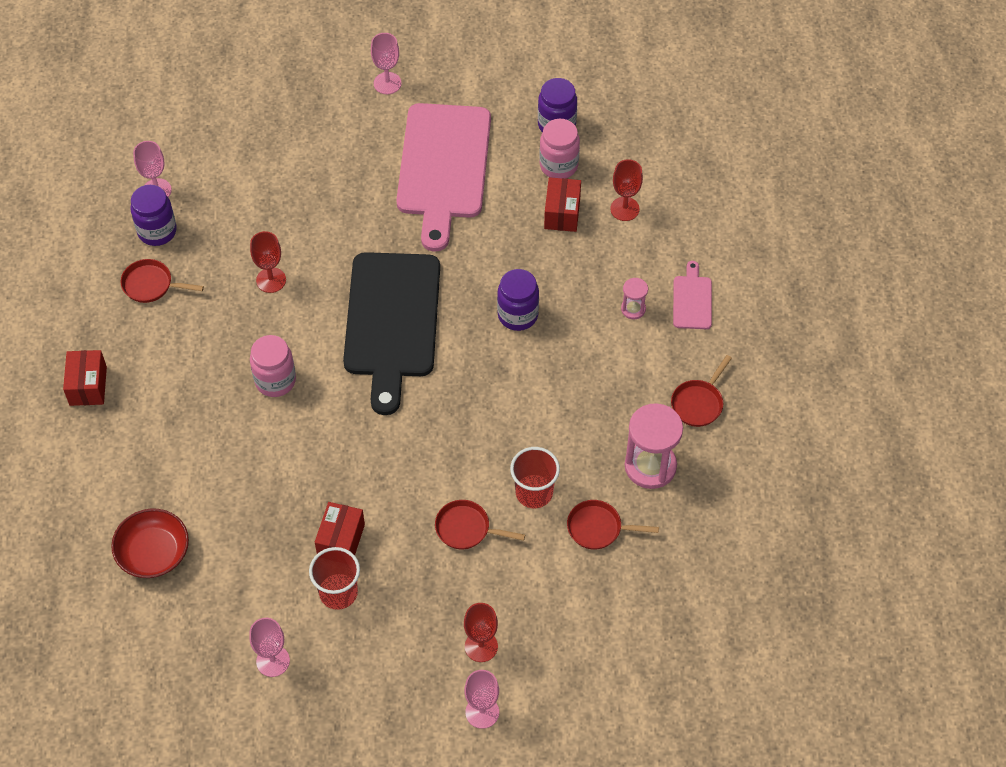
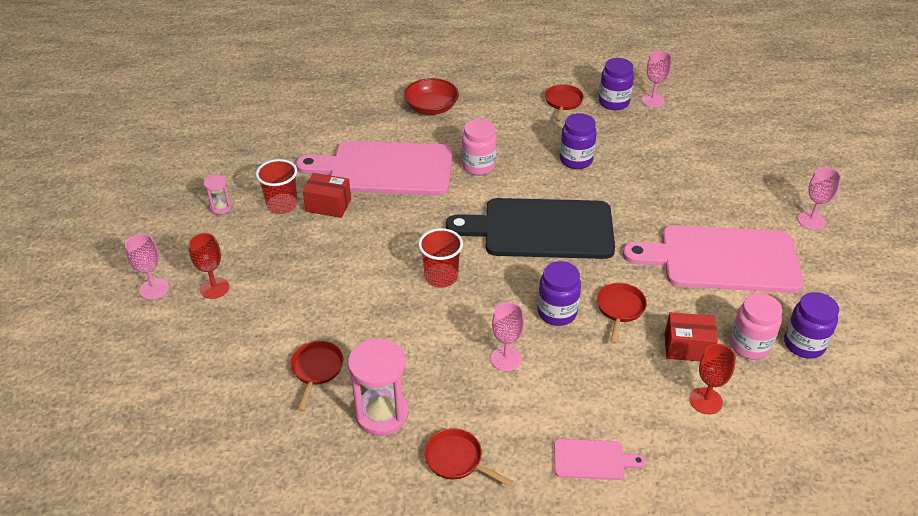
camera: 90 degrees right, 15 degrees down
red box [63,350,107,406] -> none
red bowl [111,509,189,578] -> red bowl moved to [404,78,459,115]
pink goblet [249,618,290,677] -> pink goblet moved to [491,302,524,371]
red goblet [250,231,286,293] -> purple jar [560,113,597,169]
red pan [435,500,525,549] -> red pan moved to [597,283,647,344]
red cup [510,447,560,508] -> red cup moved to [418,228,463,288]
pink hourglass [621,278,648,319] -> pink hourglass moved to [204,175,232,215]
none -> pink cutting board [296,141,452,195]

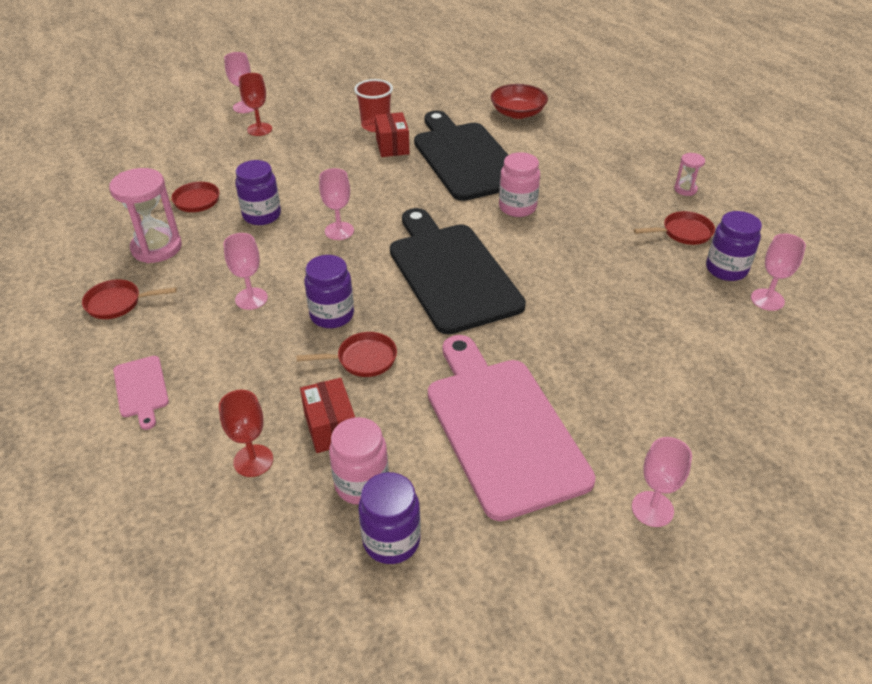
camera: 65 degrees right, 0 degrees up
pink hourglass [204,175,232,215] -> pink hourglass moved to [674,153,705,196]
pink cutting board [296,141,452,195] -> black cutting board [414,110,508,201]
red bowl [404,78,459,115] -> red bowl moved to [491,84,548,119]
red cup [418,228,463,288] -> pink goblet [319,168,354,240]
red pan [424,428,513,487] -> red pan turned 105 degrees counterclockwise [82,279,177,319]
purple jar [560,113,597,169] -> purple jar moved to [235,160,281,225]

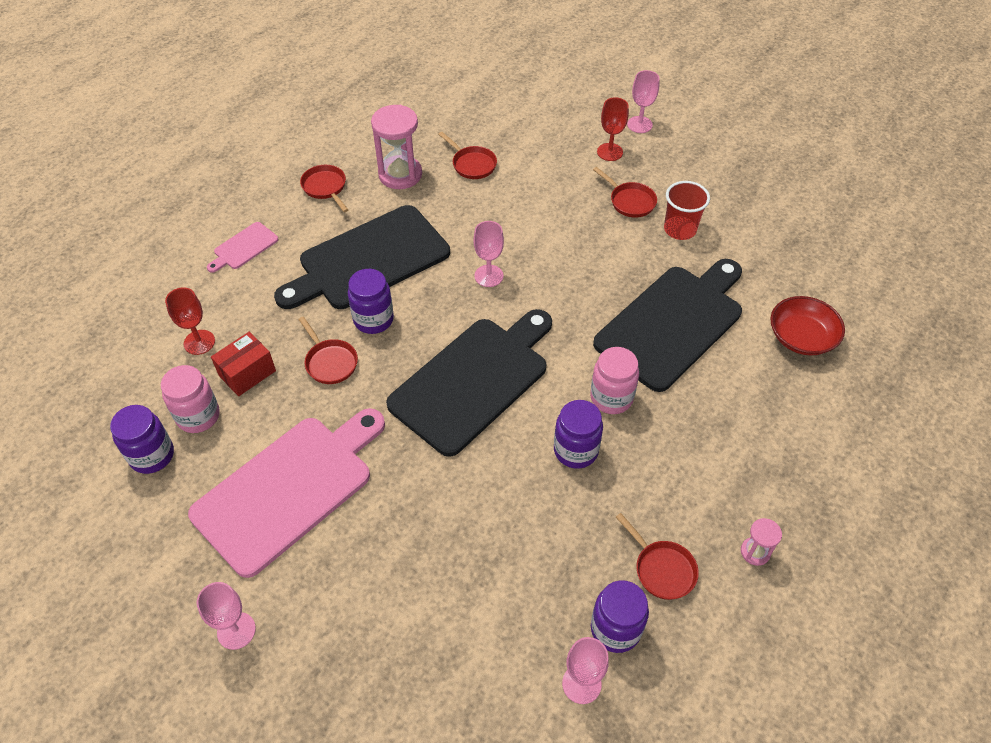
camera: 65 degrees right, 10 degrees up
pink goblet [223,233,268,310] -> black cutting board [274,205,450,309]
purple jar [235,160,281,225] -> purple jar moved to [554,400,603,469]
red box [375,112,410,157] -> none
none -> red pan [593,167,657,218]

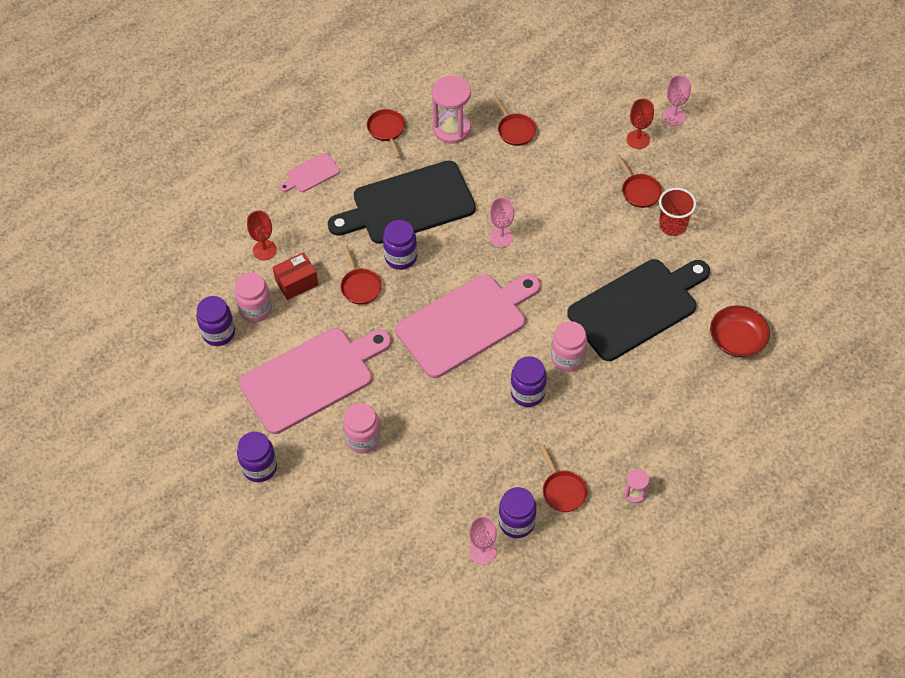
camera: 15 degrees right, 5 degrees up
pink goblet [197,582,256,650] -> purple jar [237,432,277,482]
black cutting board [386,309,552,457] -> pink cutting board [395,274,540,378]
none -> pink jar [343,403,380,453]

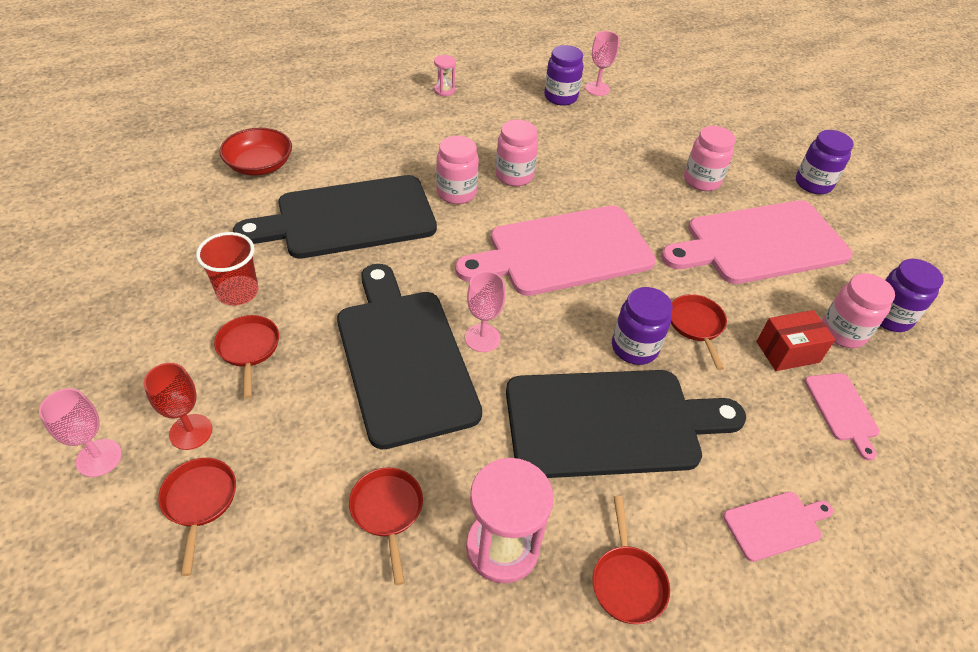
camera: 170 degrees left, 10 degrees down
red goblet [247,211,277,260] -> pink cutting board [804,373,880,461]
purple jar [511,356,547,407] -> pink jar [495,120,538,186]
red pan [540,445,588,512] -> red pan moved to [158,458,236,576]
none -> black cutting board [337,264,482,449]

